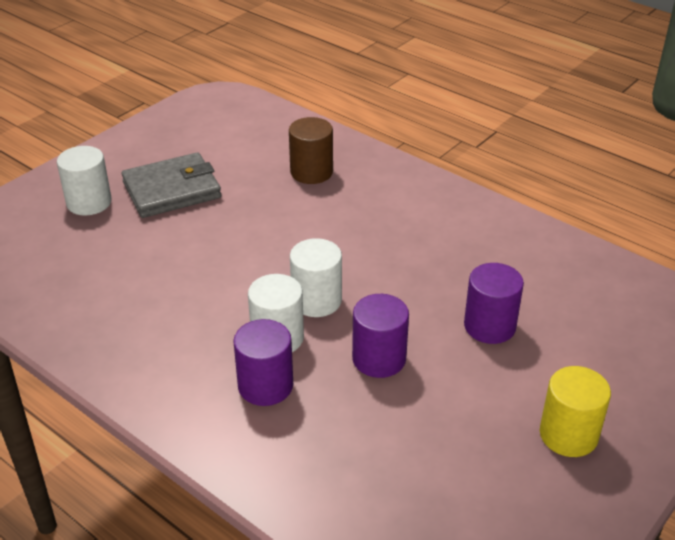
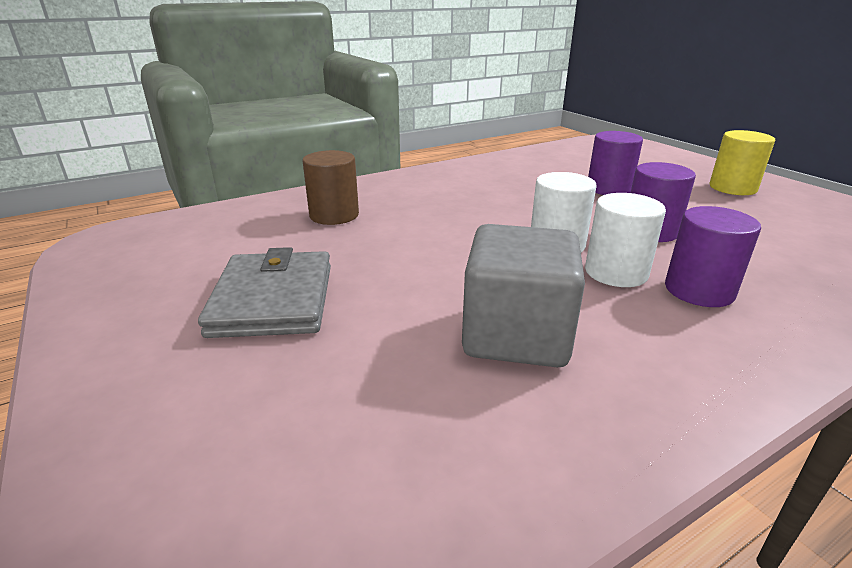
camera: 70 degrees left, 10 degrees down
white cylinder [57,146,112,215] -> none
none -> grey cube [462,224,585,367]

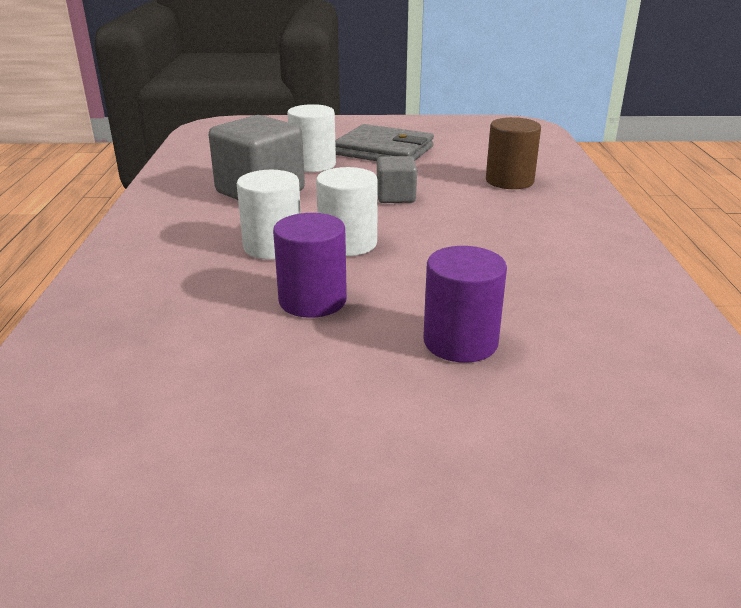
camera: 120 degrees right, 0 degrees up
purple cylinder [665,206,761,307] -> none
yellow cylinder [709,130,775,195] -> none
none -> white cylinder [287,104,336,172]
none -> grey cube [377,156,417,203]

